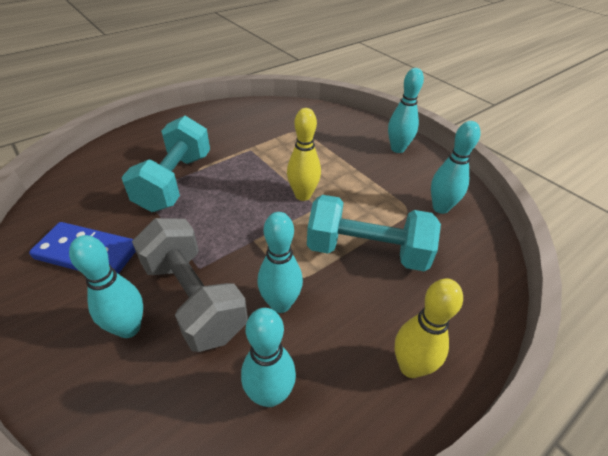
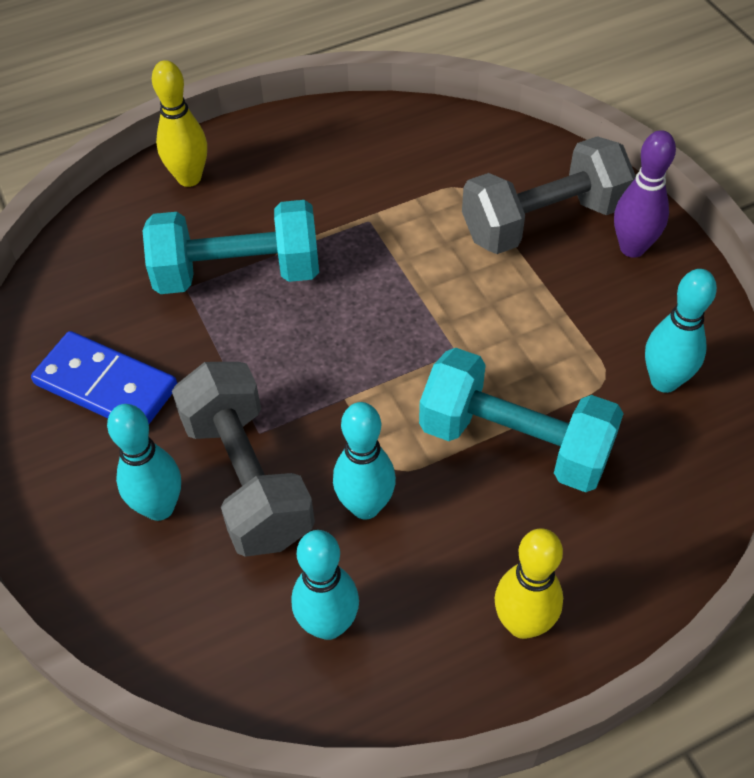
camera: 15 degrees right, 10 degrees up
turquoise dumbbell [122,116,210,212] -> turquoise dumbbell turned 60 degrees clockwise [142,200,319,294]
yellow bowling pin [287,108,321,201] -> yellow bowling pin moved to [152,60,207,187]
turquoise bowling pin [388,68,424,153] -> purple bowling pin [614,130,676,258]
none -> grey dumbbell [462,136,636,254]

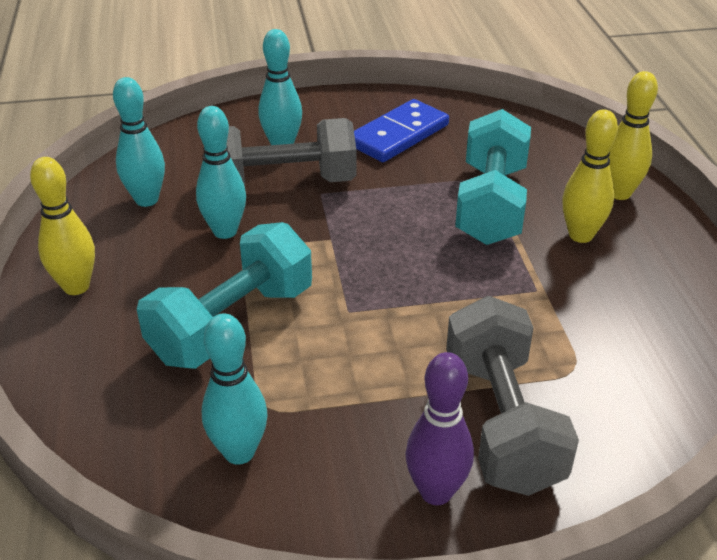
camera: 105 degrees right, 15 degrees down
none -> yellow bowling pin [562,109,618,243]

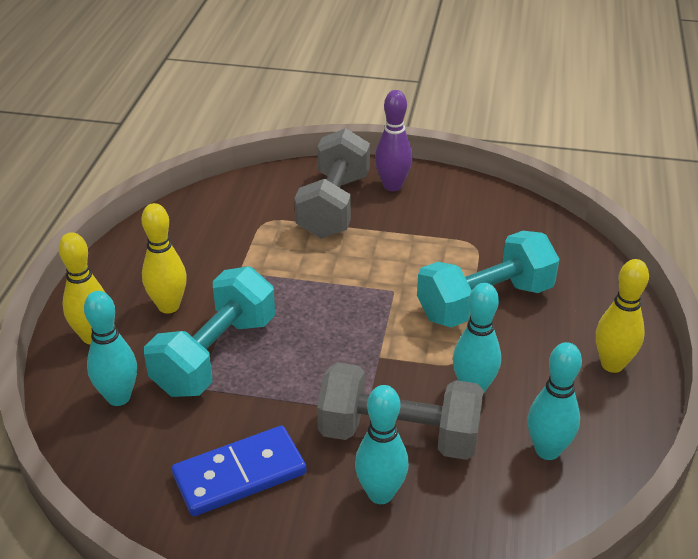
camera: 160 degrees left, 0 degrees up
turquoise bowling pin [202,314,267,465] -> turquoise bowling pin moved to [84,291,137,406]

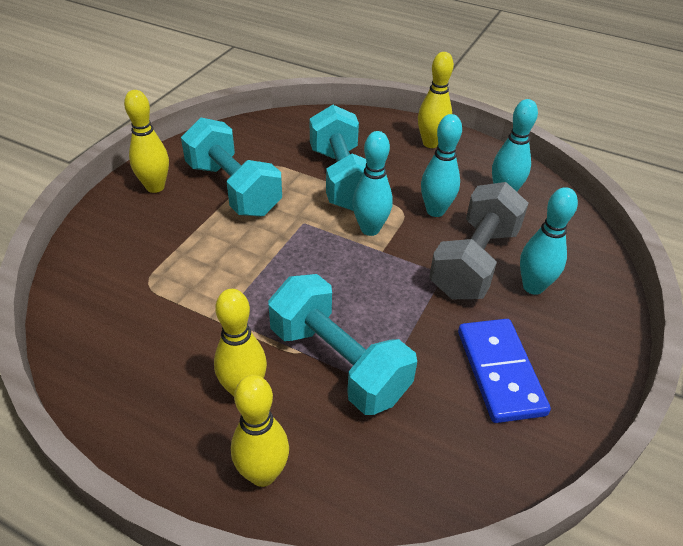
camera: 75 degrees left, 5 degrees up
turquoise bowling pin [84,291,137,406] -> turquoise bowling pin moved to [352,131,393,236]
grey dumbbell [294,128,370,239] -> none
purple bowling pin [375,90,413,191] -> yellow bowling pin [124,90,169,193]
none -> turquoise dumbbell [181,118,282,217]

